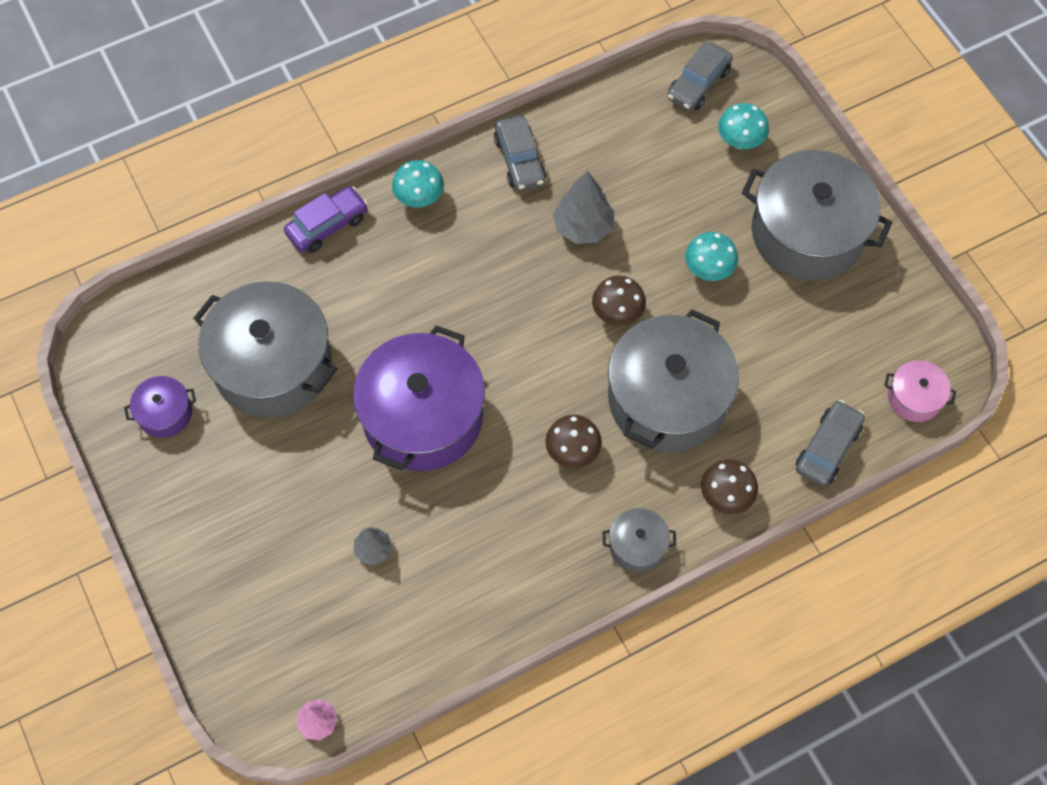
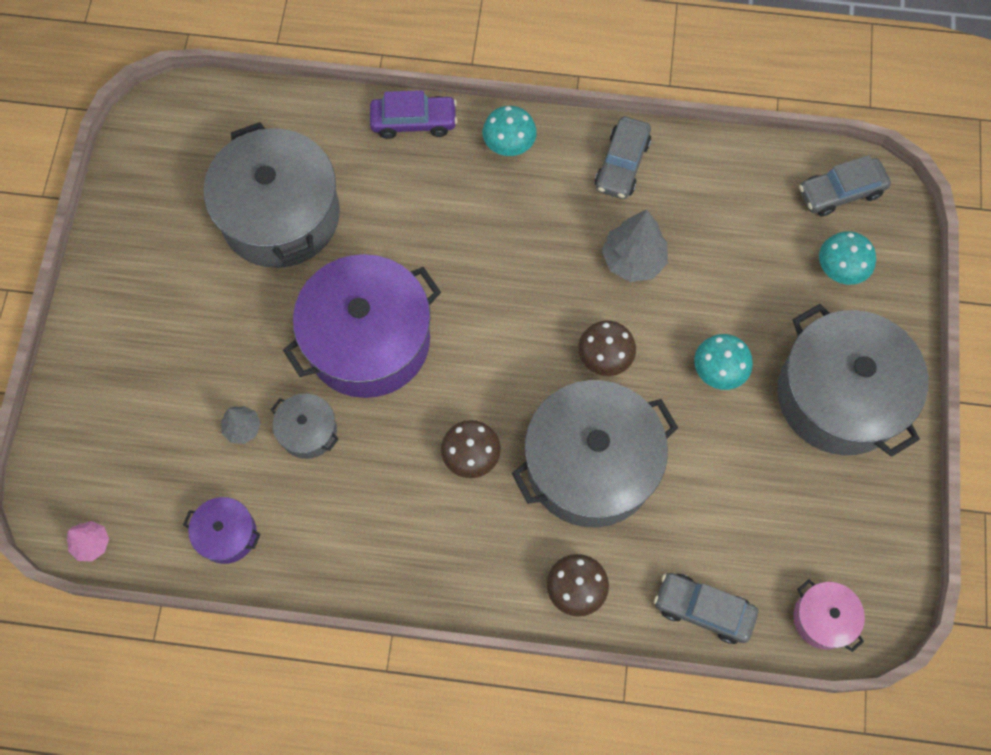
camera: 35 degrees right, 5 degrees up
purple pot [124,376,196,438] -> purple pot moved to [183,497,261,564]
grey pot [603,508,676,572] -> grey pot moved to [271,393,339,459]
grey car [796,400,865,487] -> grey car turned 135 degrees counterclockwise [654,573,758,644]

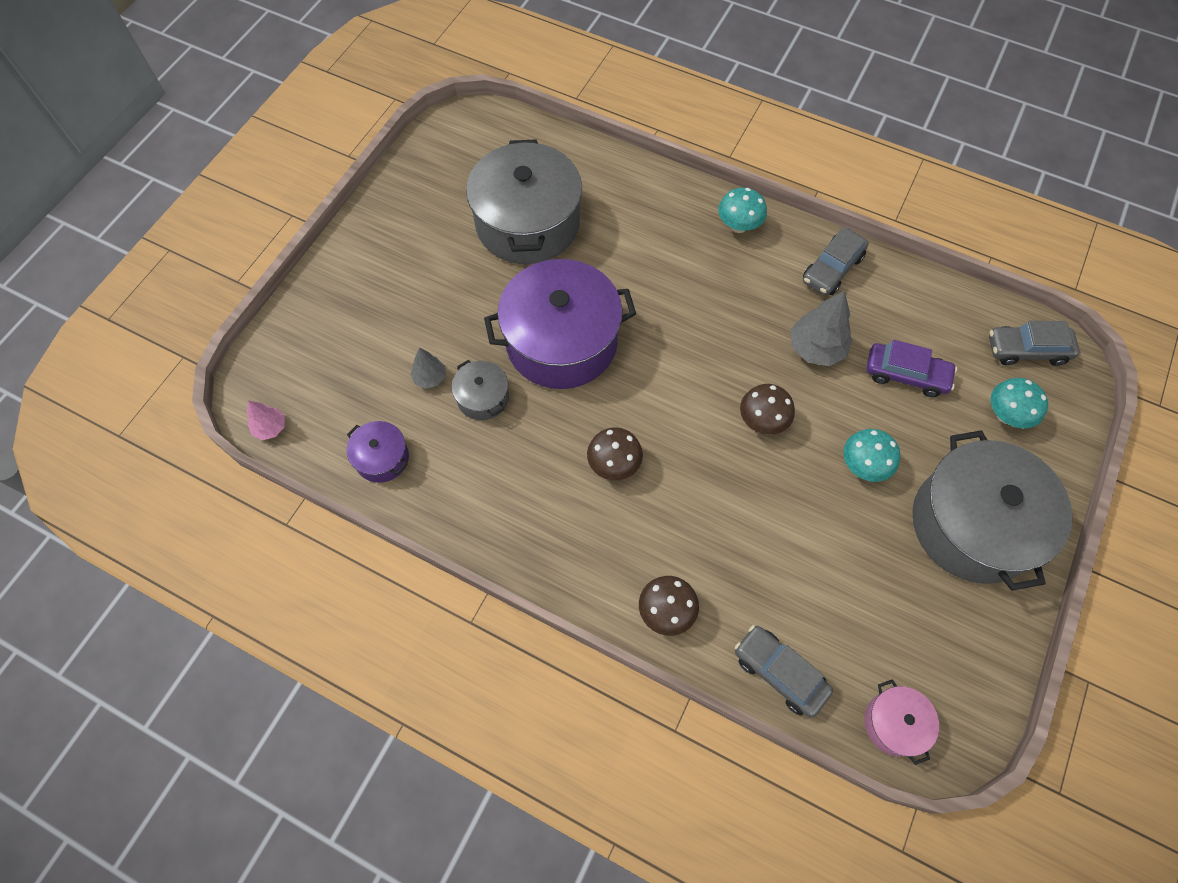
camera: 20 degrees right, 5 degrees down
purple car [370,90,458,139] -> purple car moved to [866,340,957,397]
grey pot [512,380,678,527] -> none

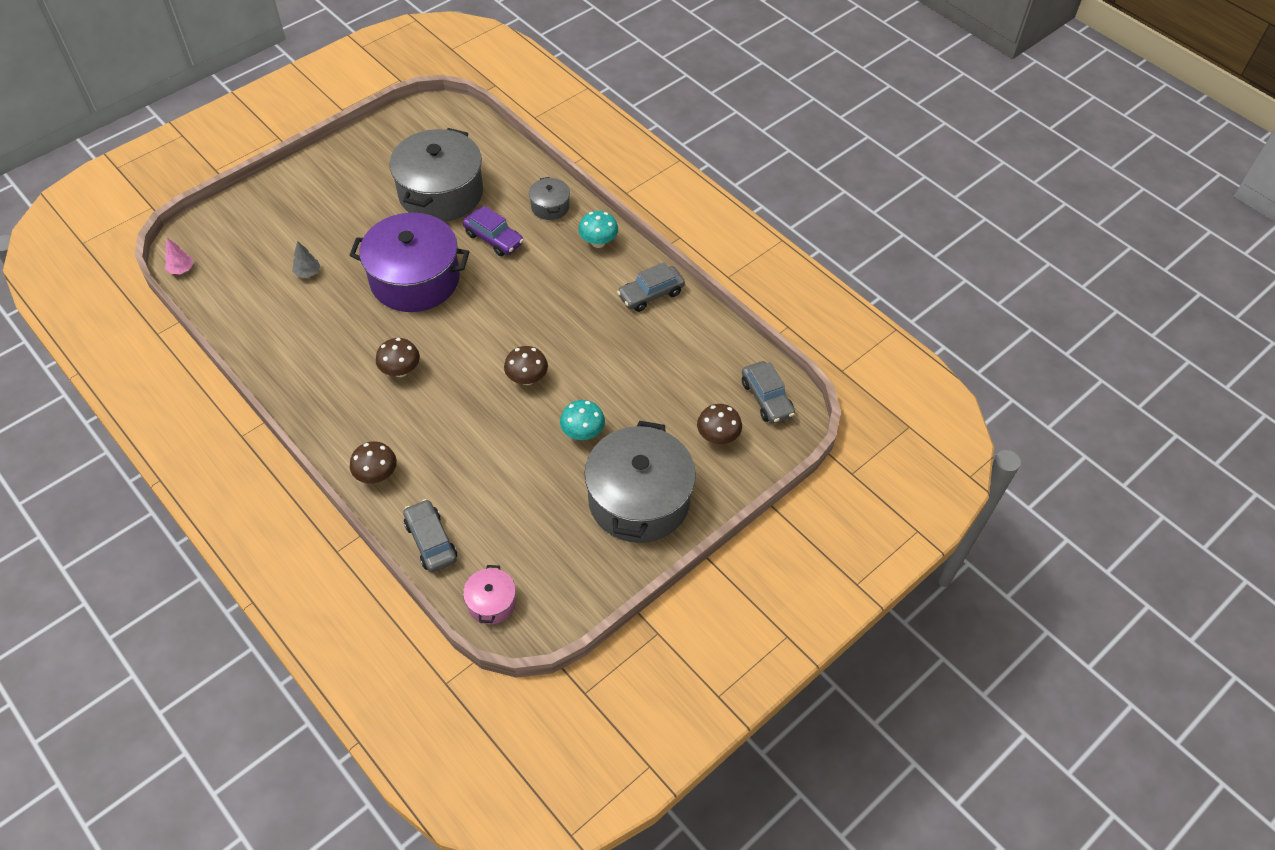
camera: 20 degrees right, 10 degrees down
purple pot [347,421,409,483] -> none
grey pot [452,360,509,420] -> grey pot moved to [529,177,570,220]
grey tree [790,291,852,366] -> none
purple car [866,340,957,397] -> purple car moved to [463,206,524,256]
grey car [989,321,1079,366] -> grey car turned 135 degrees counterclockwise [742,361,795,424]
turquoise mushroom [991,378,1048,429] -> brown mushroom [697,404,742,444]

